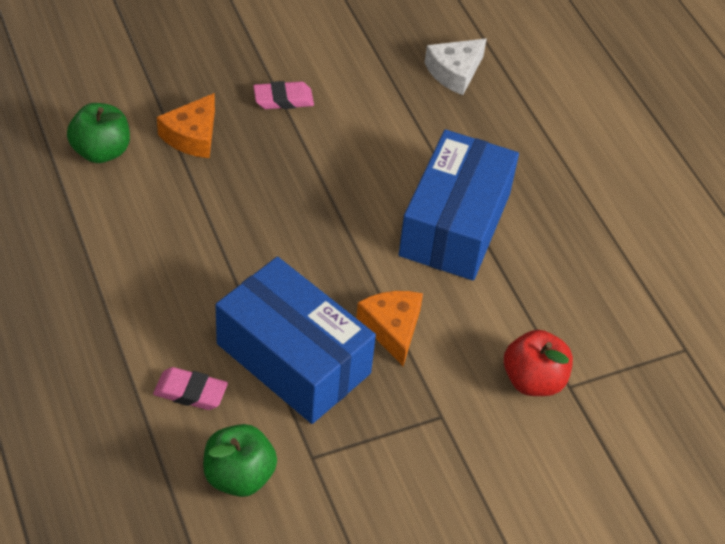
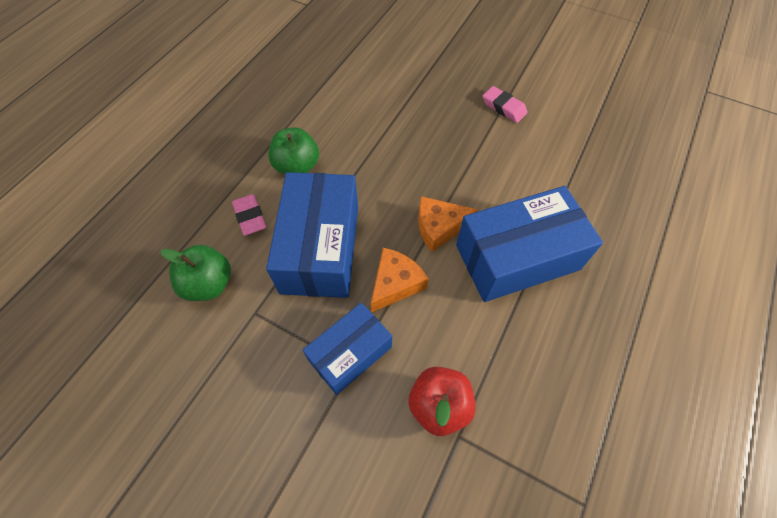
camera: 55 degrees right, 10 degrees up
green apple [67,103,130,163] -> green apple moved to [269,127,319,174]
orange cheese [157,93,215,158] -> orange cheese moved to [418,196,478,252]
white cheese [425,39,487,95] -> none
none -> blue box [303,303,392,395]

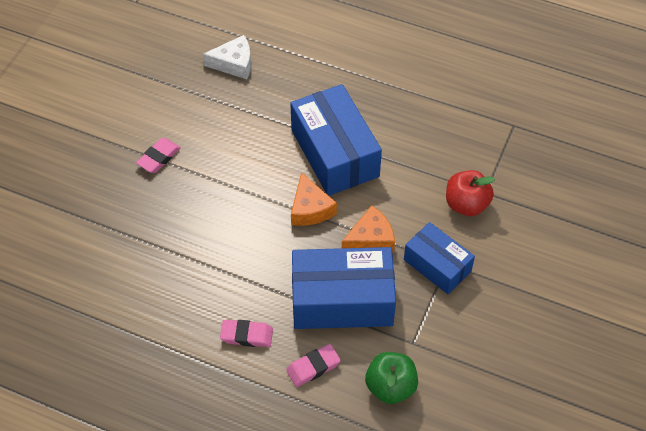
camera: 95 degrees left, 5 degrees down
green apple [269,127,319,174] -> pink eraser [220,320,273,347]
orange cheese [371,248,429,312] -> orange cheese turned 120 degrees clockwise [342,205,395,252]
none -> white cheese [203,35,251,79]

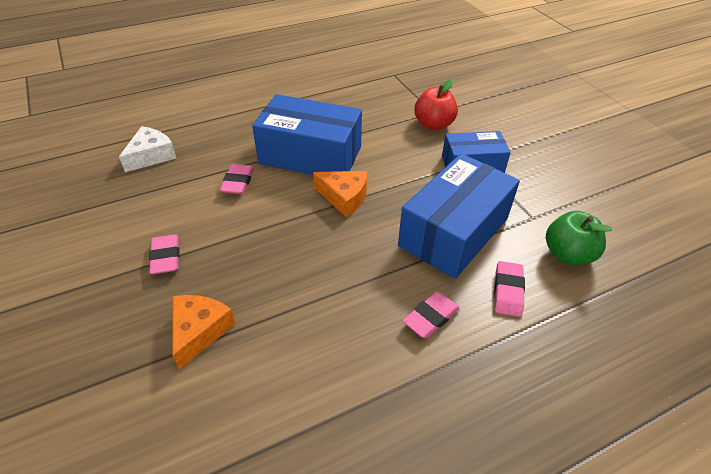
camera: 50 degrees left, 10 degrees down
orange cheese [342,205,395,252] -> orange cheese moved to [172,295,235,370]
none -> pink eraser [220,164,254,194]

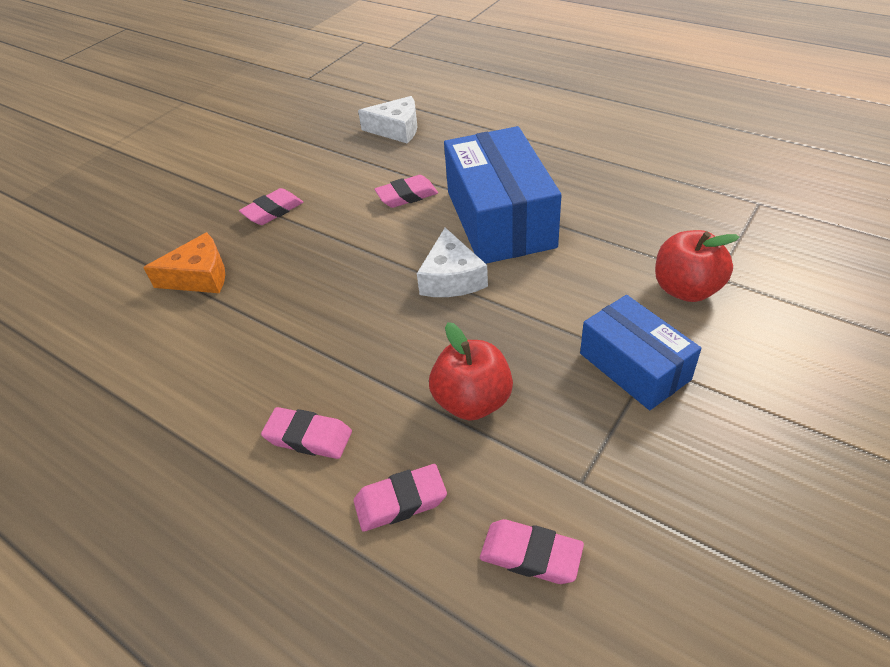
camera: 65 degrees right, 0 degrees up
orange cheese [313,171,367,217] -> white cheese [417,228,488,297]
blue box [398,153,520,279] -> red apple [429,322,513,421]
green apple [546,211,612,265] -> pink eraser [480,519,584,584]

